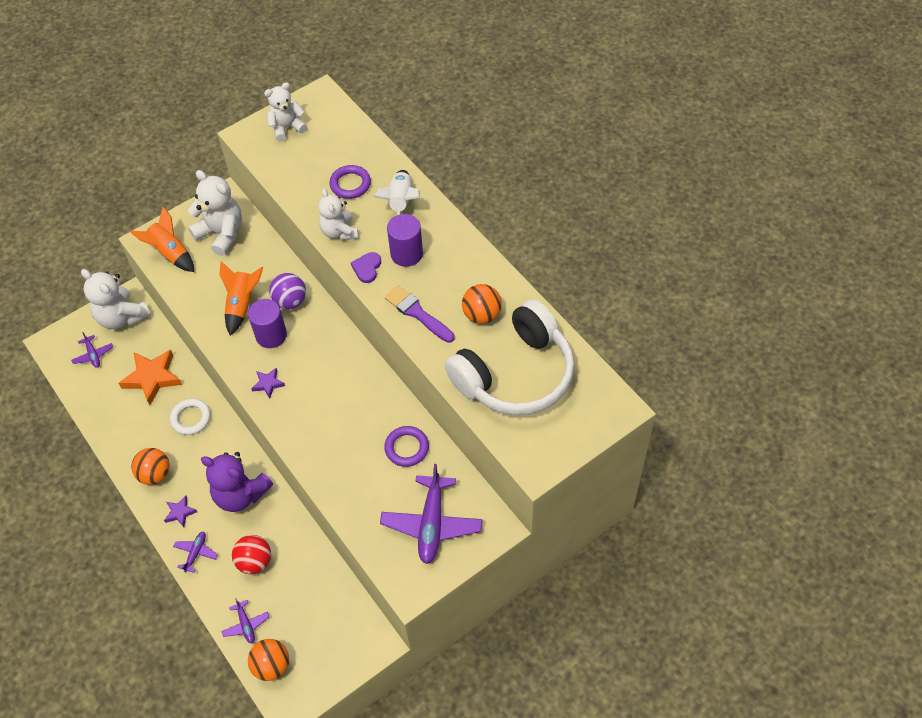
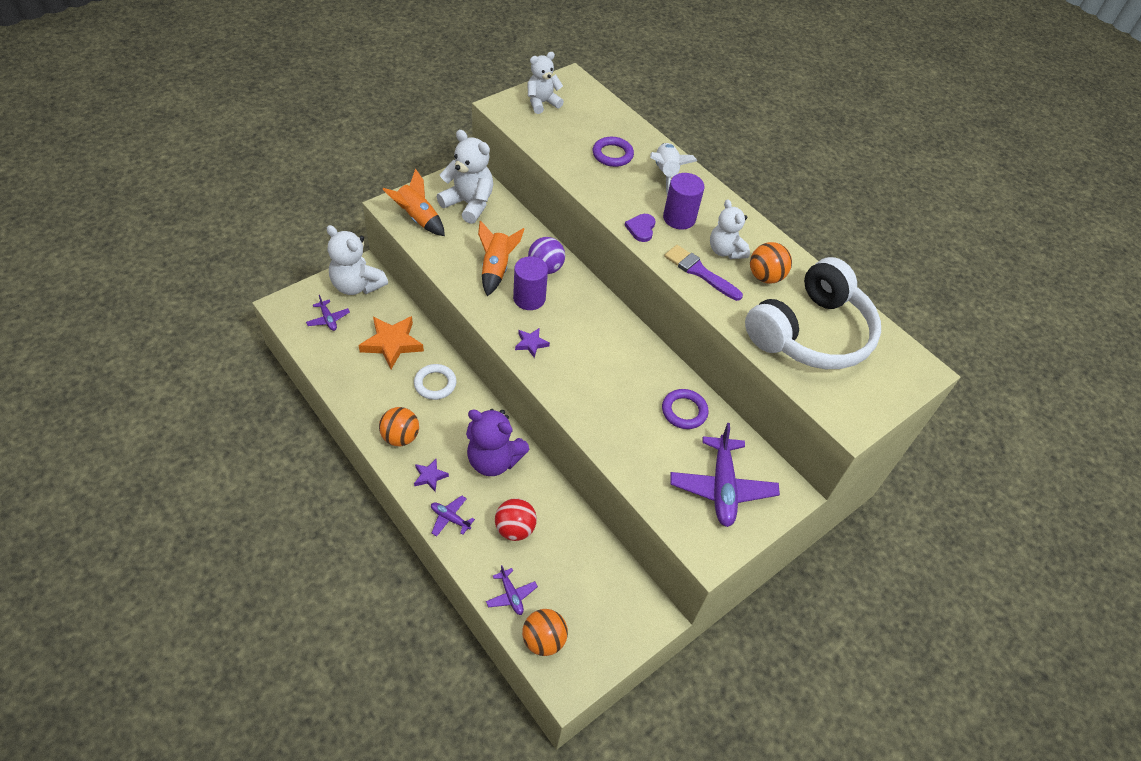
camera: 10 degrees left, 5 degrees down
purple plane [173,532,218,573] -> purple plane turned 75 degrees counterclockwise [431,495,475,537]
white teddy bear [318,189,358,240] -> white teddy bear moved to [710,199,750,259]

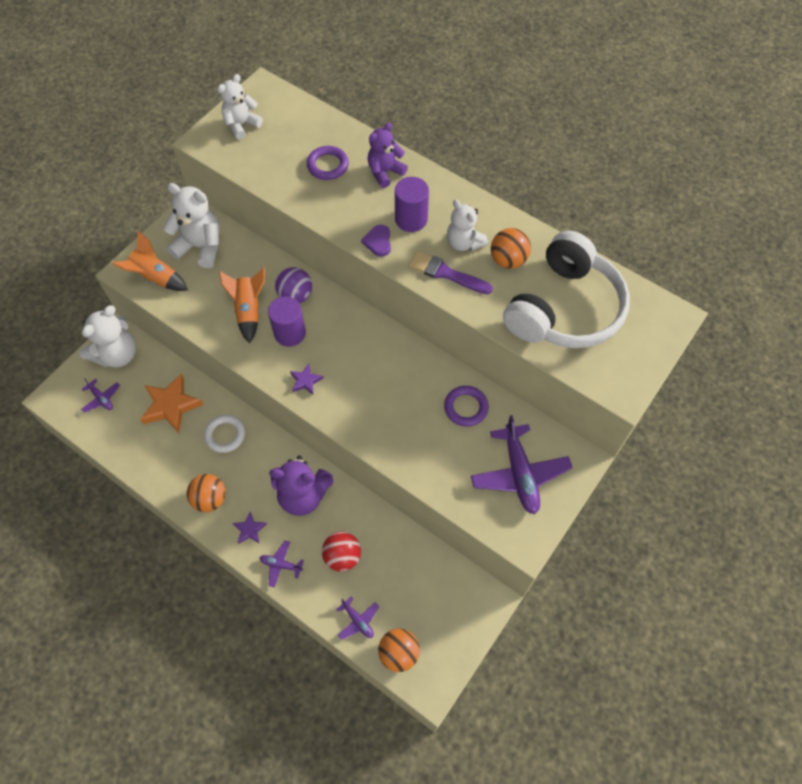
camera: 10 degrees left, 10 degrees up
white teddy bear [327,225,388,295] -> white teddy bear turned 75 degrees counterclockwise [79,305,136,368]
white rocket [650,143,697,195] -> purple teddy bear [367,123,408,188]

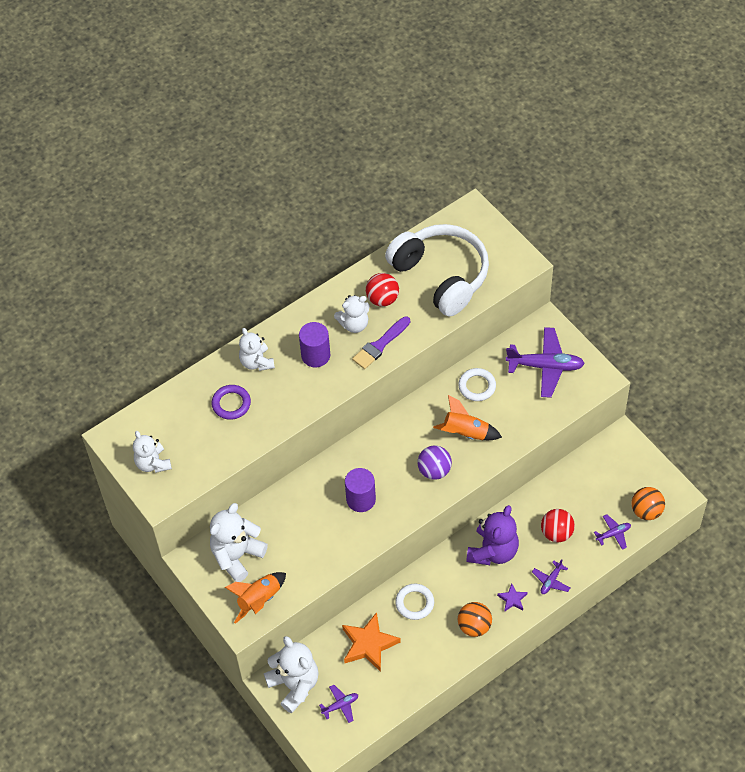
camera: 70 degrees left, 5 degrees down
orange rocket [219,267,265,344] -> orange rocket moved to [433,395,502,440]
purple ball [275,267,312,303] -> purple ball moved to [418,446,452,480]
purple star [290,364,324,395] -> none
purple heart [361,225,391,257] -> none
purple teddy bear [367,123,408,188] -> white teddy bear [239,328,275,371]
purple ring [444,386,489,427] -> white ring [458,368,496,401]
orange ball [491,228,531,269] -> red ball [366,273,399,307]

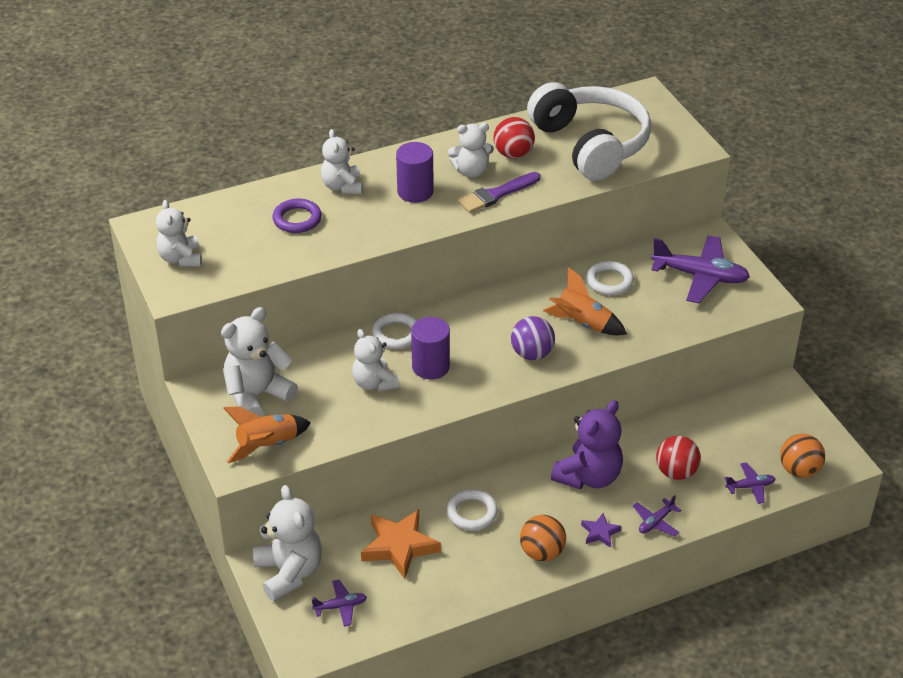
camera: 10 degrees right, 15 degrees down
none -> white teddy bear [352,329,399,392]
none -> white ring [372,313,417,349]

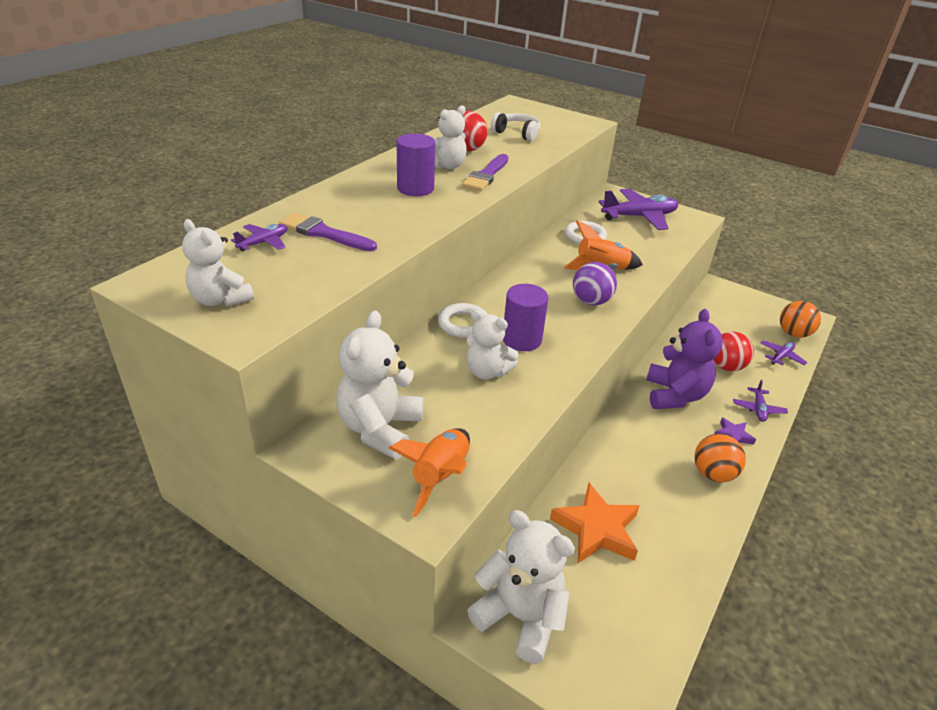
camera: 35 degrees left, 5 degrees down
purple ring [272,198,322,233] -> purple brush [279,213,377,251]
purple plane [311,580,367,627] -> purple plane moved to [231,224,287,252]
white teddy bear [321,129,363,194] -> none
white ring [447,489,498,531] -> none
white headphones [527,82,651,181] -> white headphones [491,112,541,141], size x0.45

